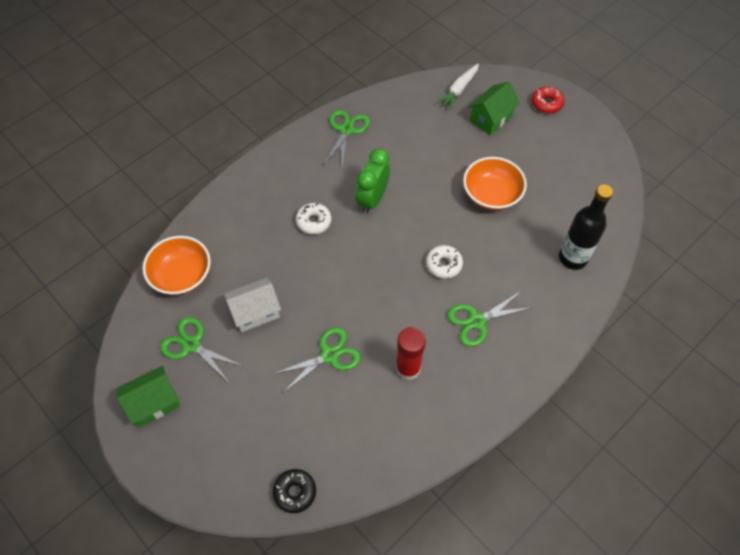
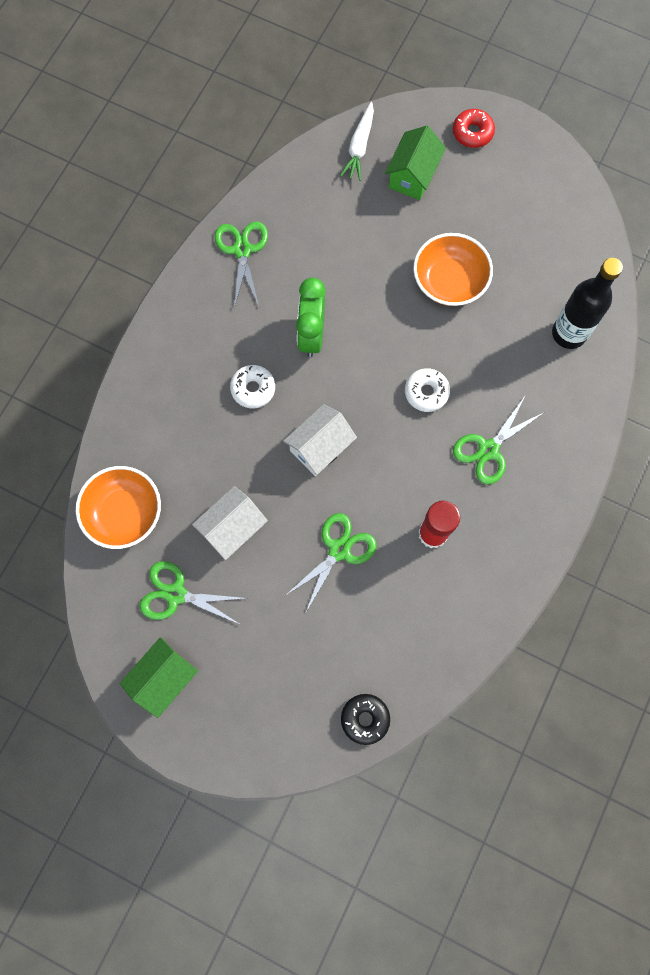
camera: 20 degrees left, 15 degrees up
none -> white house [283,404,357,476]

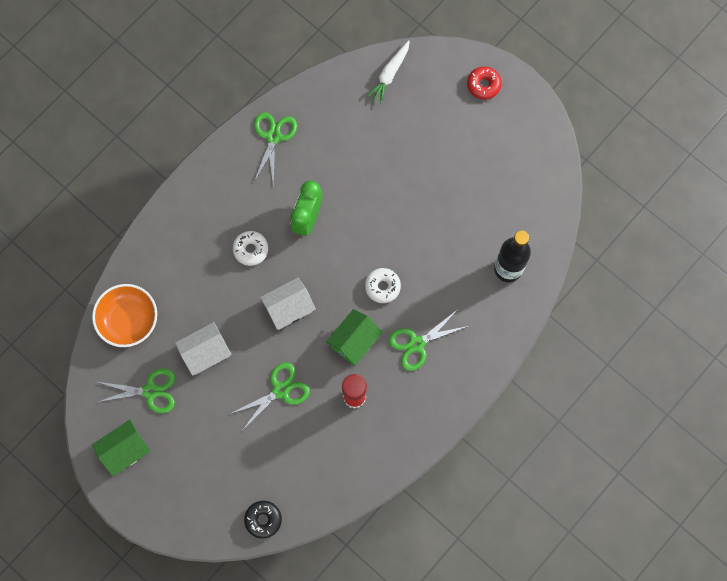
camera: 15 degrees right, 0 degrees up
green scissors [140,561,247,625] -> green scissors turned 150 degrees clockwise [95,368,175,413]
green house [385,126,446,200] -> green house moved to [326,309,383,365]
orange bowl [413,233,493,306] -> none

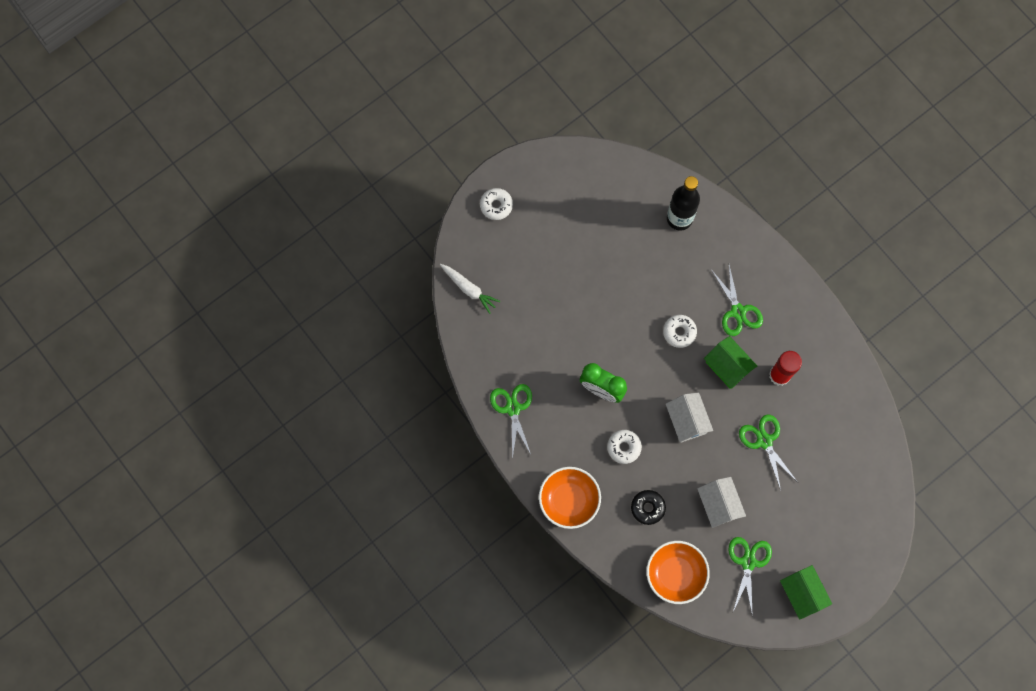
camera: 80 degrees left, 0 degrees up
black donut [244,501,282,539] -> black donut moved to [631,490,666,525]
green scissors [254,112,297,185] -> green scissors turned 60 degrees clockwise [490,384,532,459]
red donut [467,67,502,100] -> white donut [480,188,513,220]
none -> orange bowl [539,467,601,529]

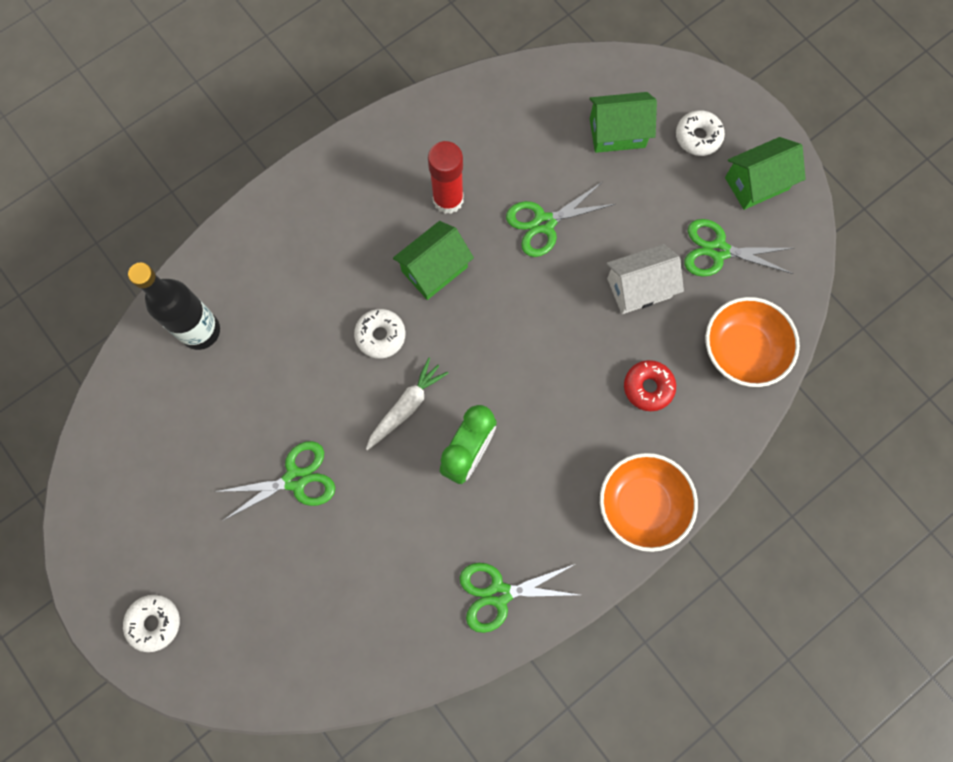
camera: 90 degrees left, 0 degrees up
white carrot [440,264,500,314] -> white carrot moved to [366,358,448,450]
white donut [607,430,642,464] -> white donut moved to [676,110,725,156]
black donut [631,490,666,525] -> red donut [624,360,676,411]
white house [666,393,713,443] -> none
green scissors [712,265,763,336] -> green scissors moved to [214,441,335,520]
none -> green house [589,92,657,153]

